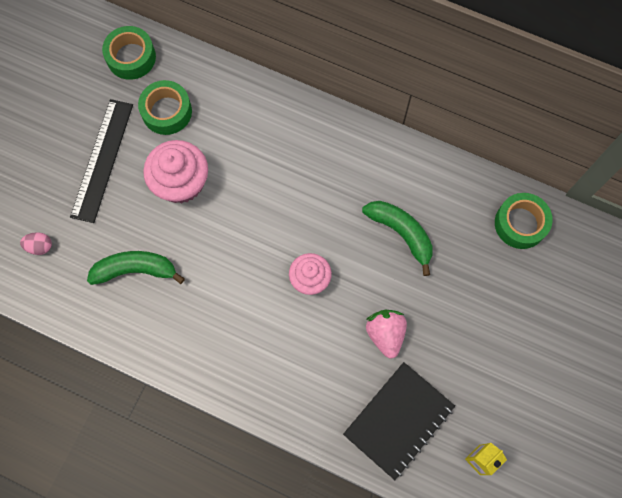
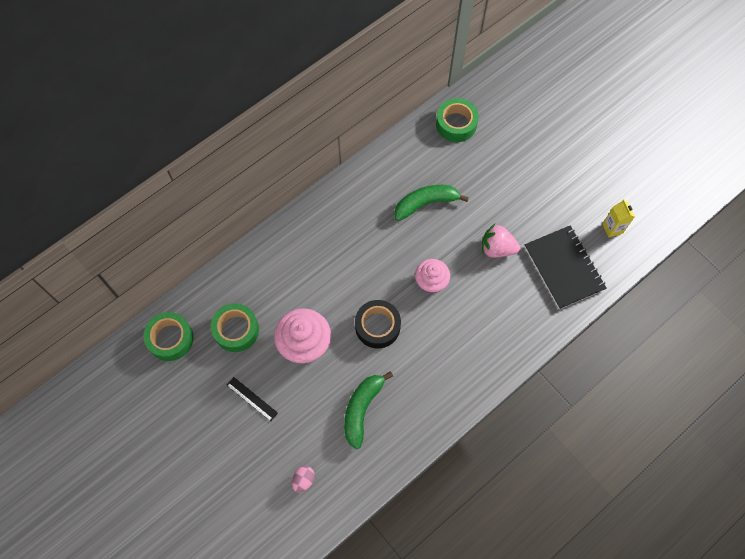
camera: 65 degrees left, 5 degrees down
black ruler [70,99,133,223] -> black ruler [227,377,278,421], size x0.49
none -> black tape [355,300,401,349]

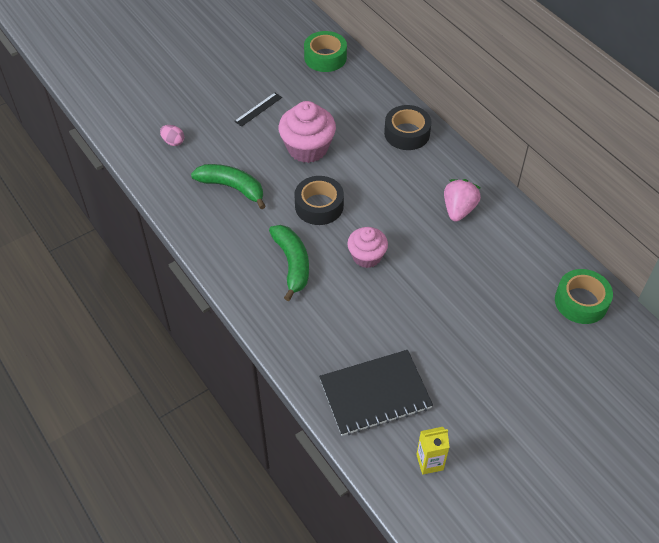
camera: 95 degrees right, 15 degrees down
green tape [211,303,259,352] -> none
green banana [394,185,469,221] -> green banana moved to [269,225,309,301]
pink strawberry [482,224,520,258] -> pink strawberry moved to [444,179,481,222]
none -> black tape [384,105,431,150]

